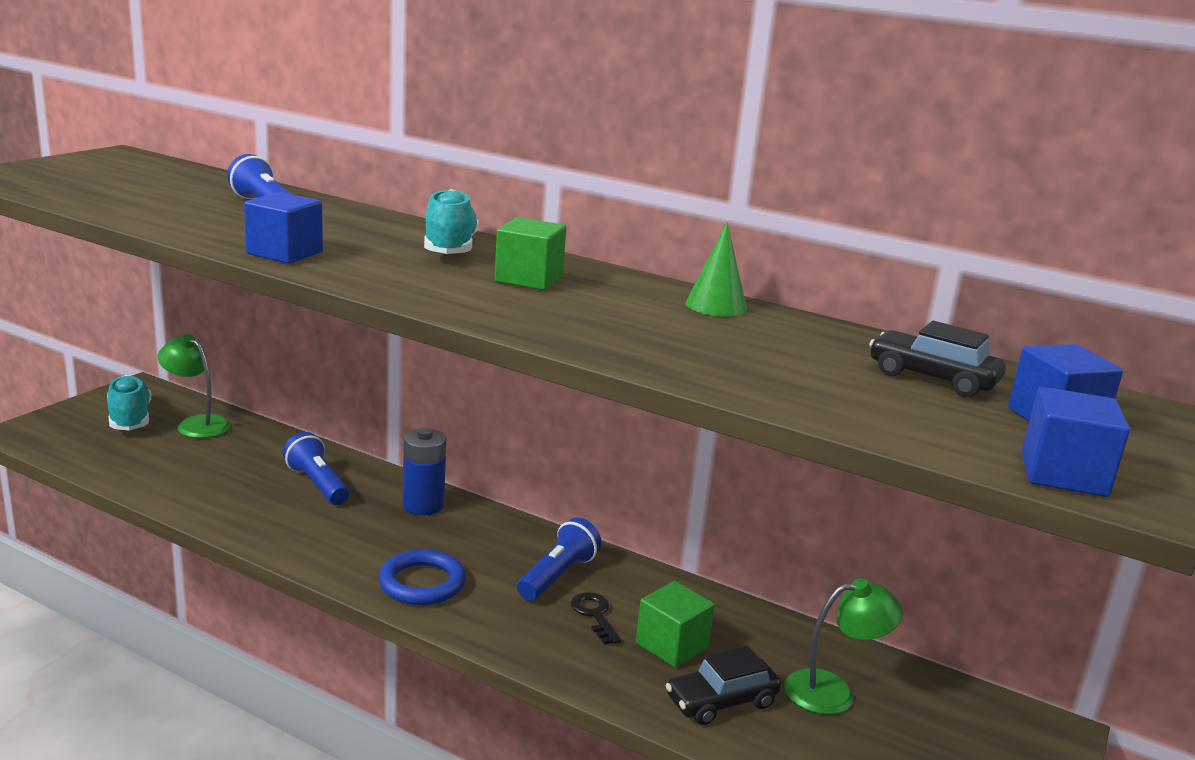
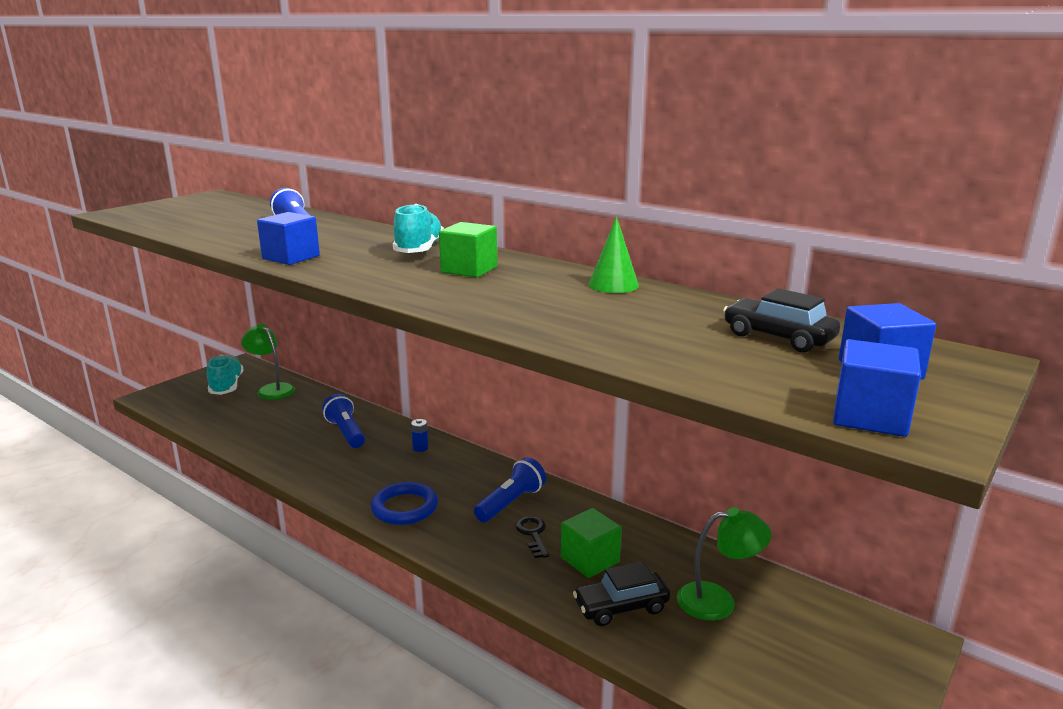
camera: 10 degrees right, 0 degrees up
blue battery [403,428,446,515] -> blue battery [411,419,429,452], size x0.50

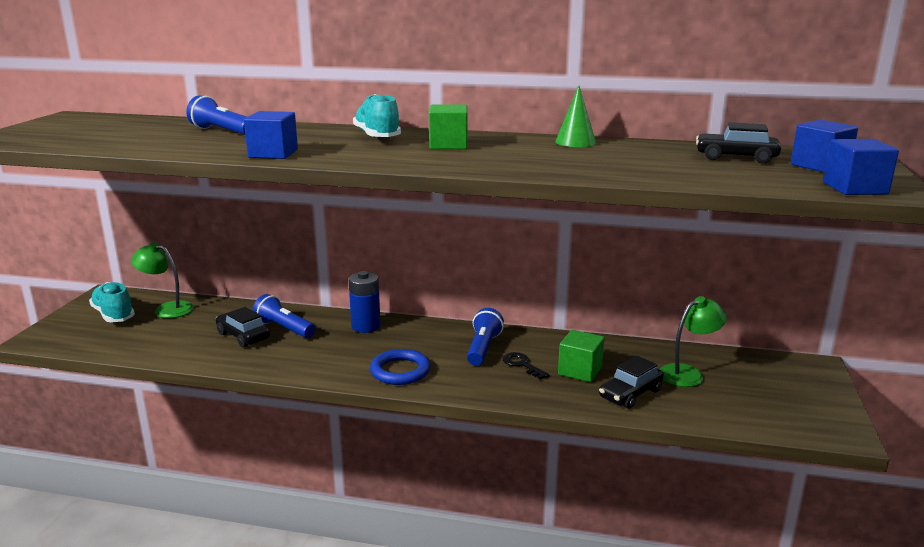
camera: 25 degrees left, 0 degrees up
blue battery [411,419,429,452] -> blue battery [348,271,381,333], size x1.98
none -> black car [216,307,270,348]

